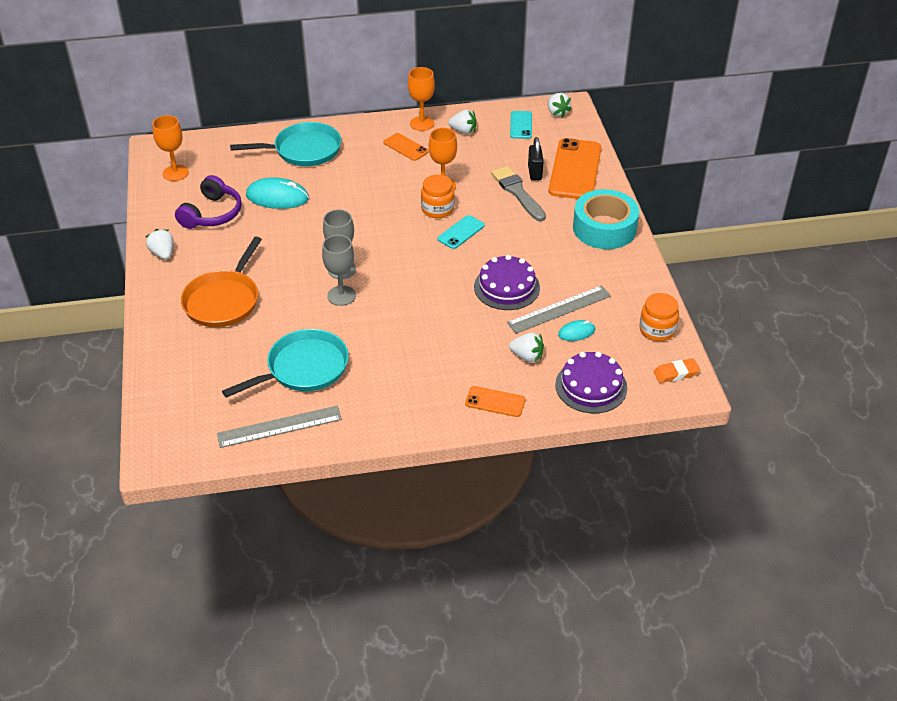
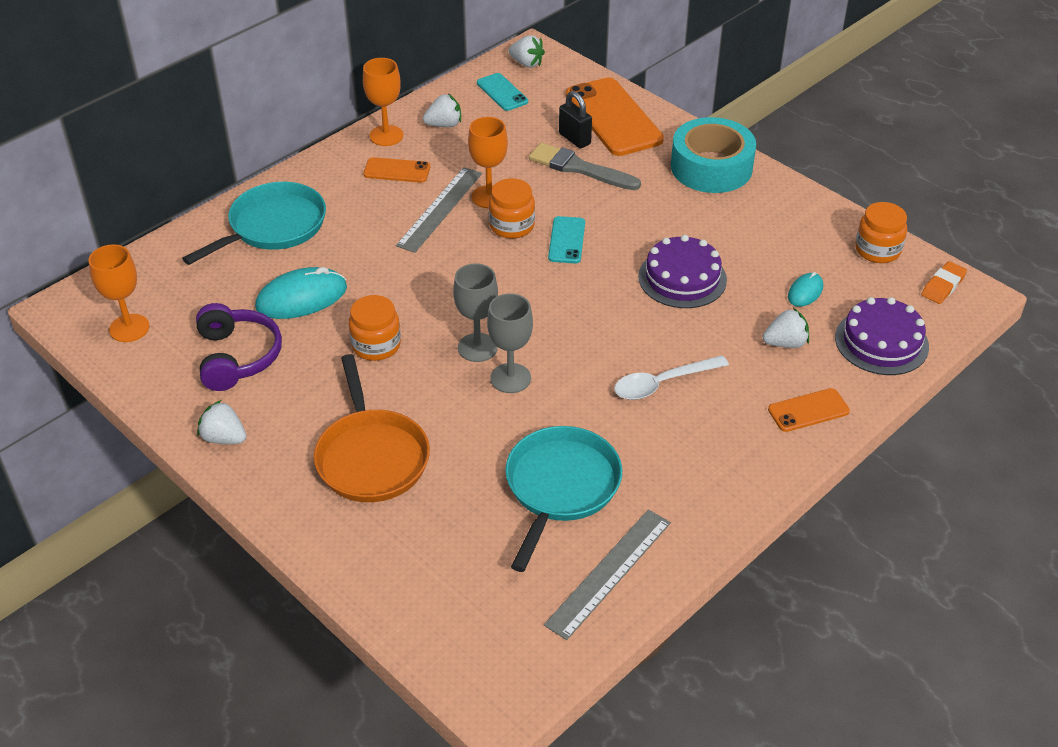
camera: 35 degrees left, 0 degrees up
grey ruler [507,286,611,334] -> grey ruler moved to [396,167,482,253]
none -> orange jar [349,295,401,361]
none -> white spoon [614,355,729,400]

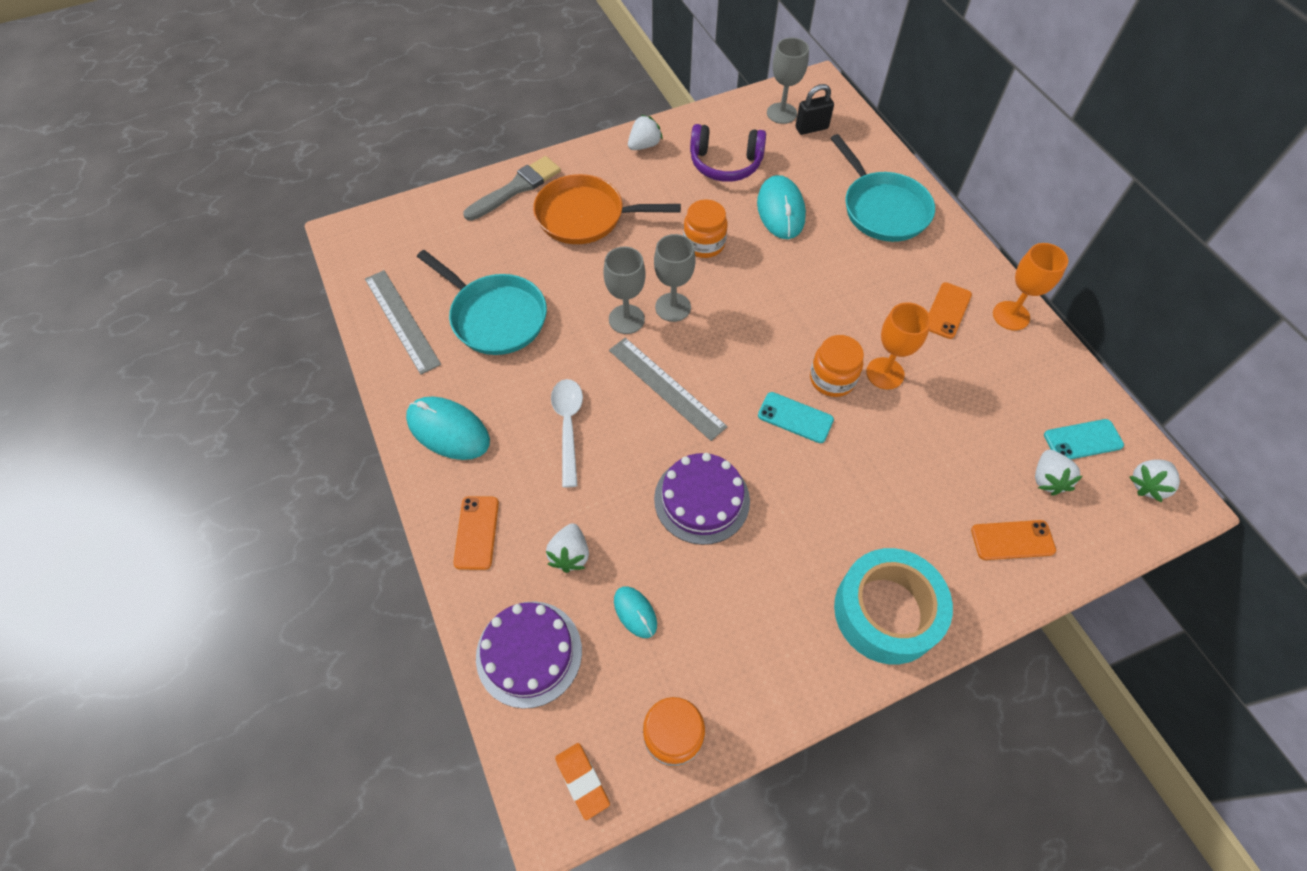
camera: 110 degrees right, 15 degrees up
orange goblet [89,244,150,342] -> grey goblet [767,38,809,124]
grey ruler [396,167,482,253] -> grey ruler moved to [609,338,728,441]
white strawberry [423,94,461,127] -> white strawberry moved to [1035,450,1083,496]
grey brush [529,143,641,190] -> grey brush moved to [463,156,561,221]
black padlock [559,91,592,148] -> black padlock moved to [795,84,834,135]
orange phone [566,77,664,156] -> orange phone [971,520,1056,560], size x0.51
none -> turquoise mouse [406,396,490,460]

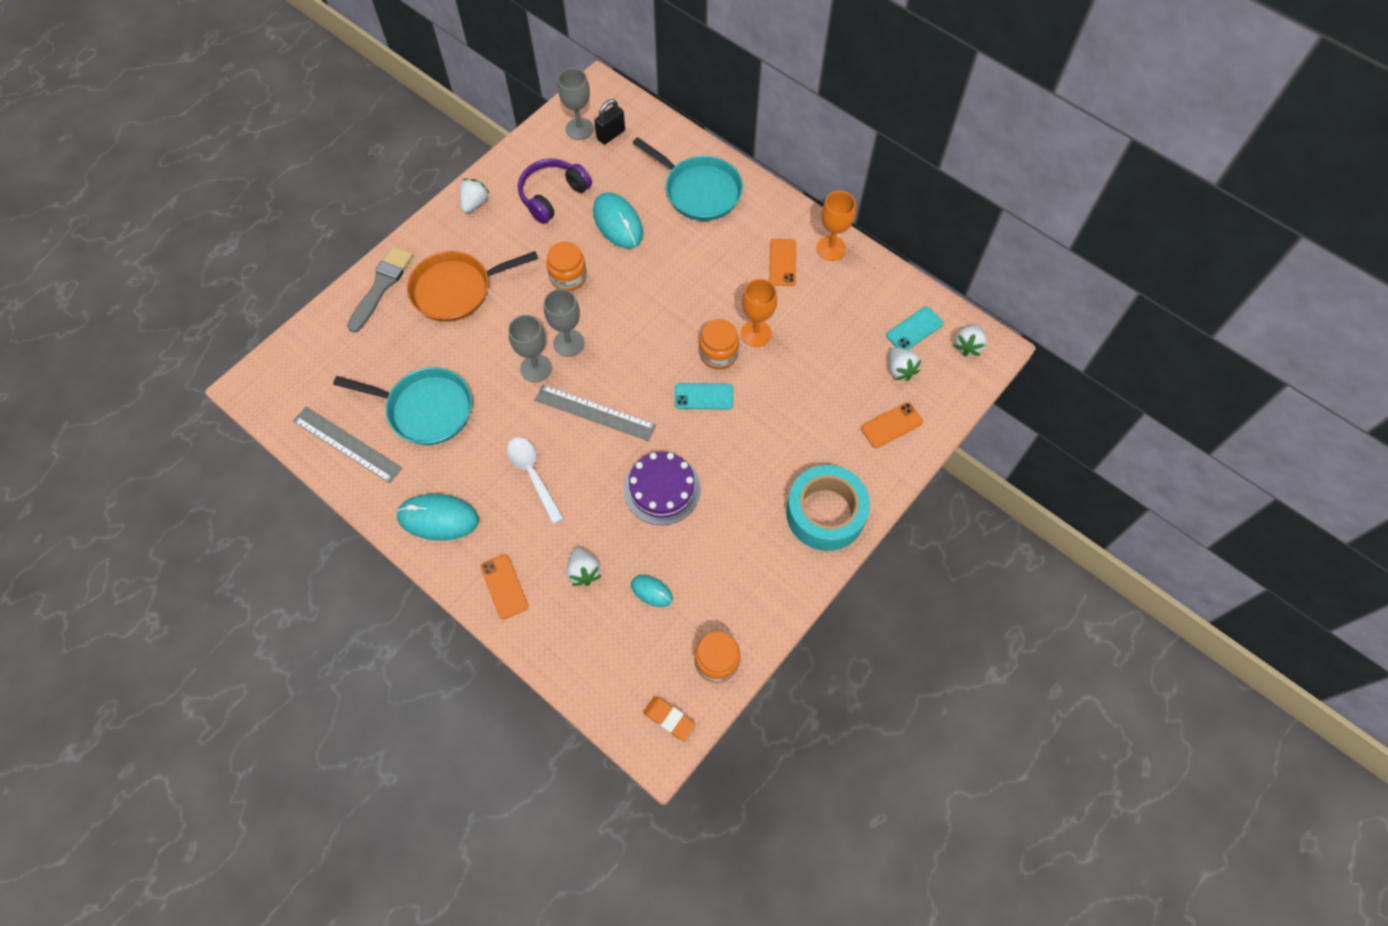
camera: 25 degrees left, 5 degrees up
purple cake [476,601,582,709] -> none
purple headphones [690,124,766,182] -> purple headphones turned 150 degrees clockwise [518,159,592,224]

